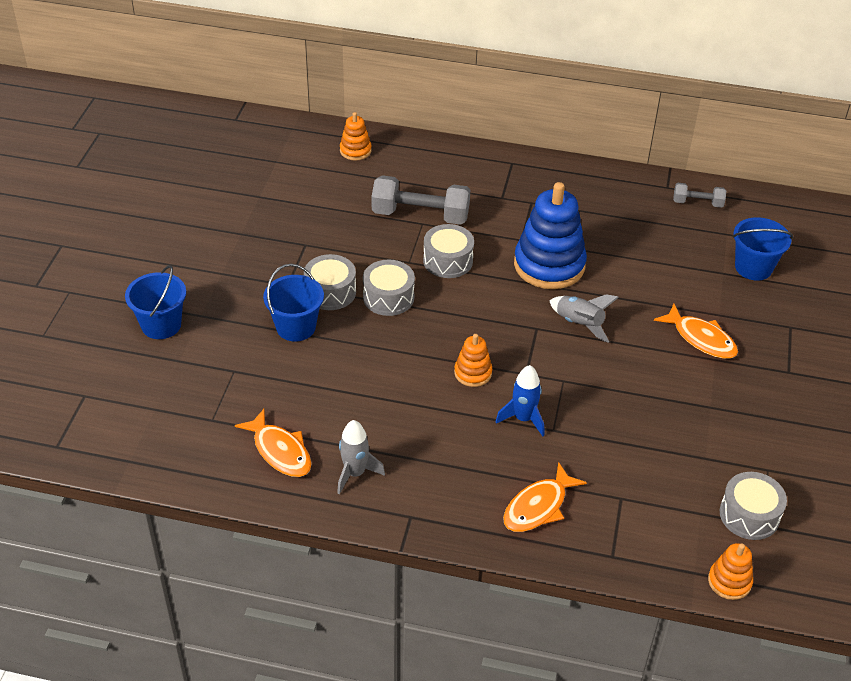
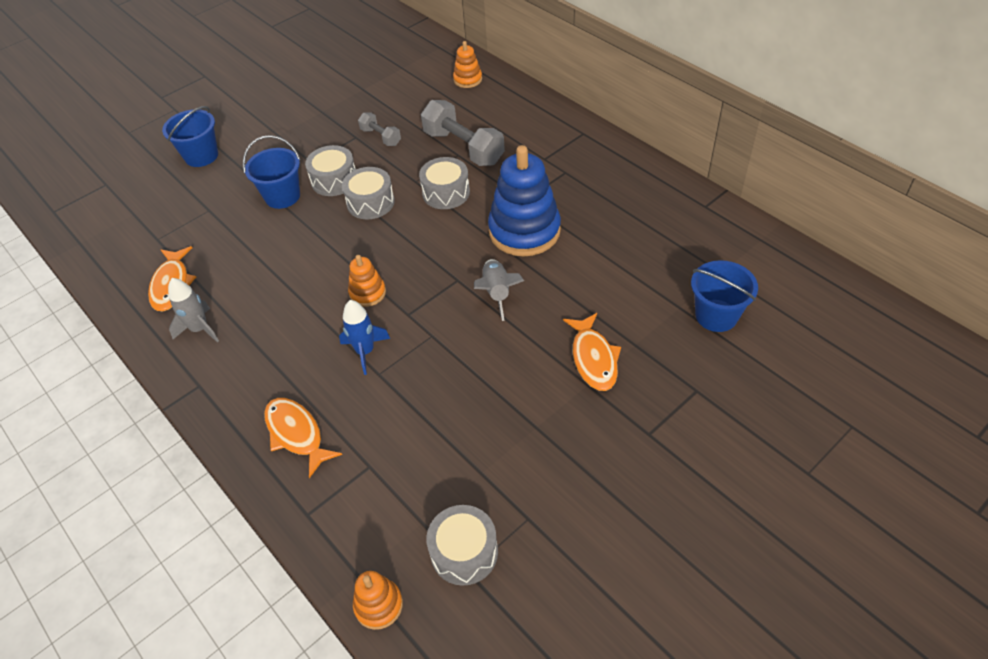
camera: 40 degrees right, 5 degrees up
orange fish [503,462,587,532] -> orange fish turned 60 degrees clockwise [264,398,342,478]
grey dumbbell [673,183,726,208] -> grey dumbbell moved to [358,112,401,146]

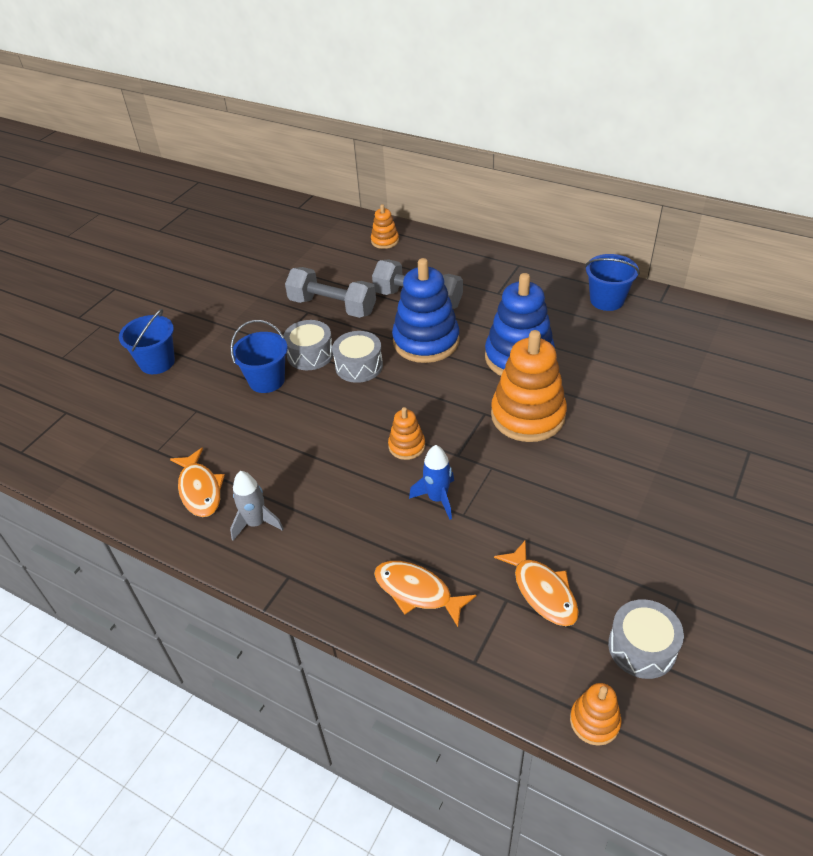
camera: 20 degrees left, 5 degrees down
grey dumbbell [358,112,401,146] -> grey dumbbell [285,267,376,318], size x1.87
grey drum [419,157,470,209] -> blue stacking toy [392,258,460,363]
grey rocket [474,259,524,321] -> orange stacking toy [491,330,567,442]
orange fish [563,313,621,391] -> orange fish moved to [494,540,579,626]
blue bucket [691,260,758,332] -> blue bucket moved to [585,254,640,311]

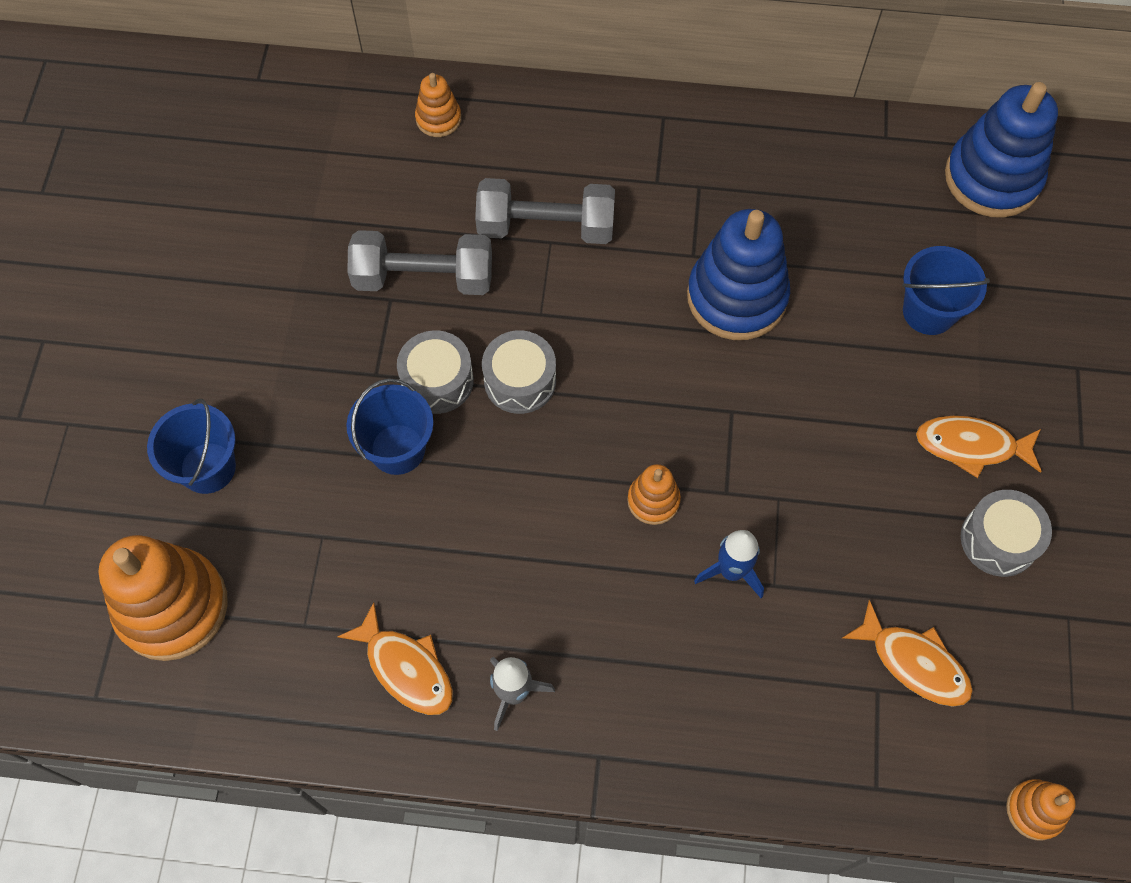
camera: 25 degrees left, 20 degrees up
orange fish [374,561,476,627] -> orange fish moved to [916,416,1042,478]
blue stacking toy [392,258,460,363] -> blue stacking toy moved to [945,82,1058,218]
orange stacking toy [491,330,567,442] -> orange stacking toy moved to [98,535,228,661]
blue bucket [585,254,640,311] -> blue bucket moved to [903,246,990,335]
grey drum [608,599,684,679] -> grey drum moved to [961,490,1052,577]

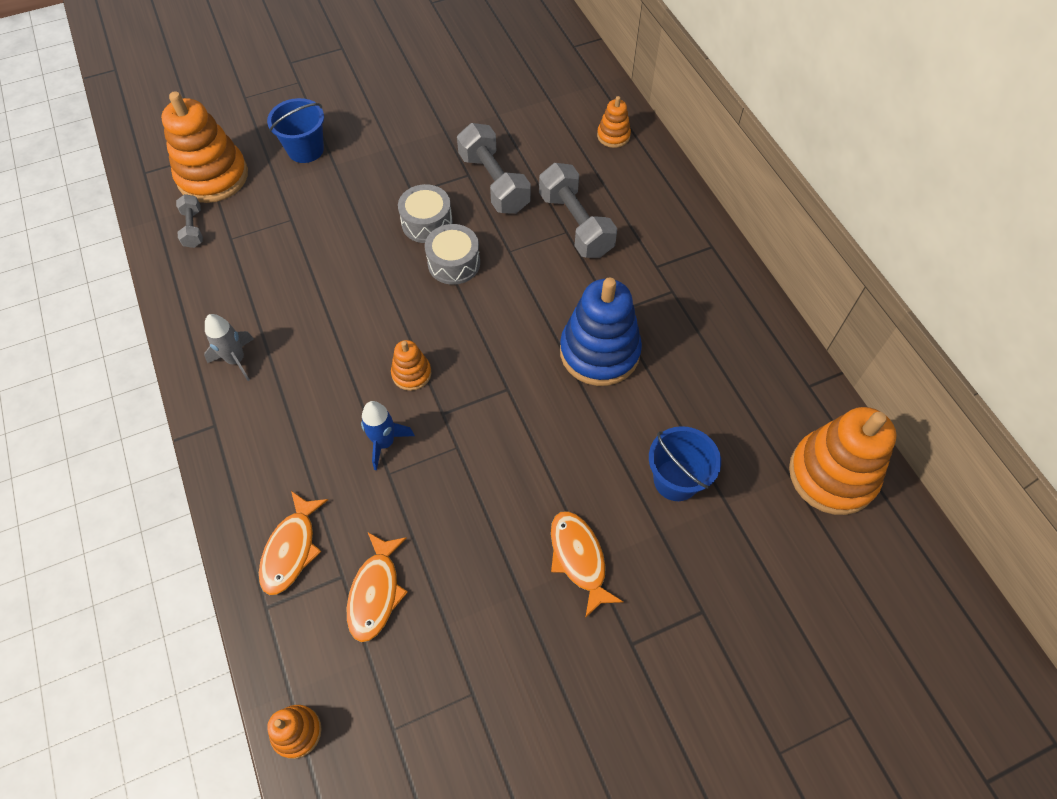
camera: 60 degrees right, 5 degrees down
orange fish [337,602,453,715] -> orange fish moved to [259,491,328,595]
blue bucket [346,378,433,475] -> none
blue stacking toy [945,82,1058,218] -> orange stacking toy [789,407,896,515]
grey drum [961,490,1052,577] -> none
none -> grey dumbbell [176,194,203,248]

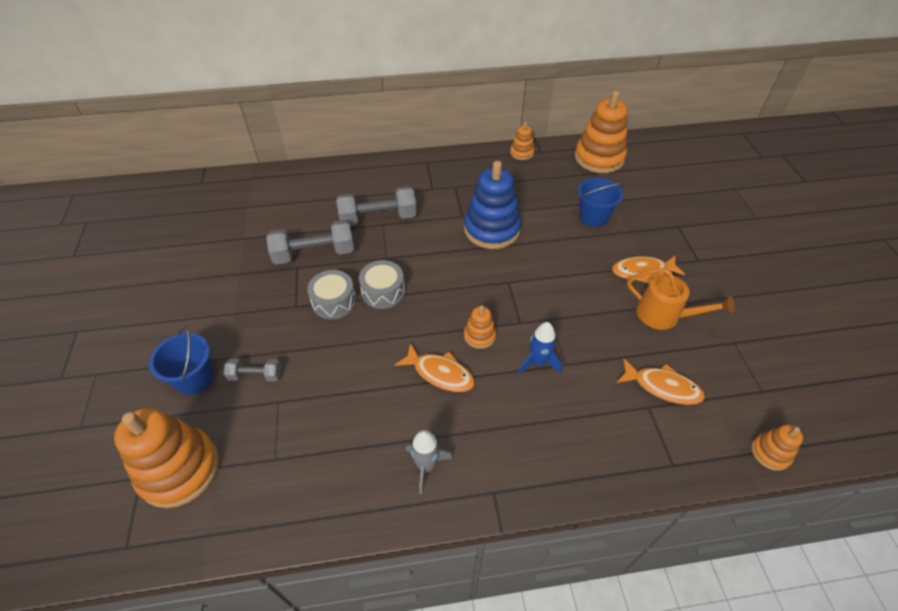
camera: 75 degrees left, 10 degrees down
grey dumbbell [176,194,203,248] -> grey dumbbell moved to [224,358,281,382]
orange fish [259,491,328,595] -> orange fish moved to [395,343,475,392]
orange stacking toy [597,96,631,148] -> orange stacking toy moved to [510,122,534,160]
none -> orange watering can [627,268,735,330]

